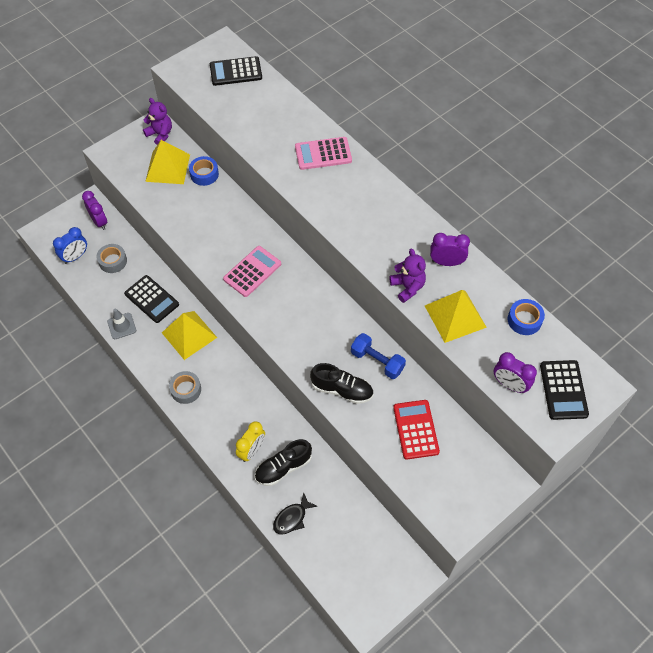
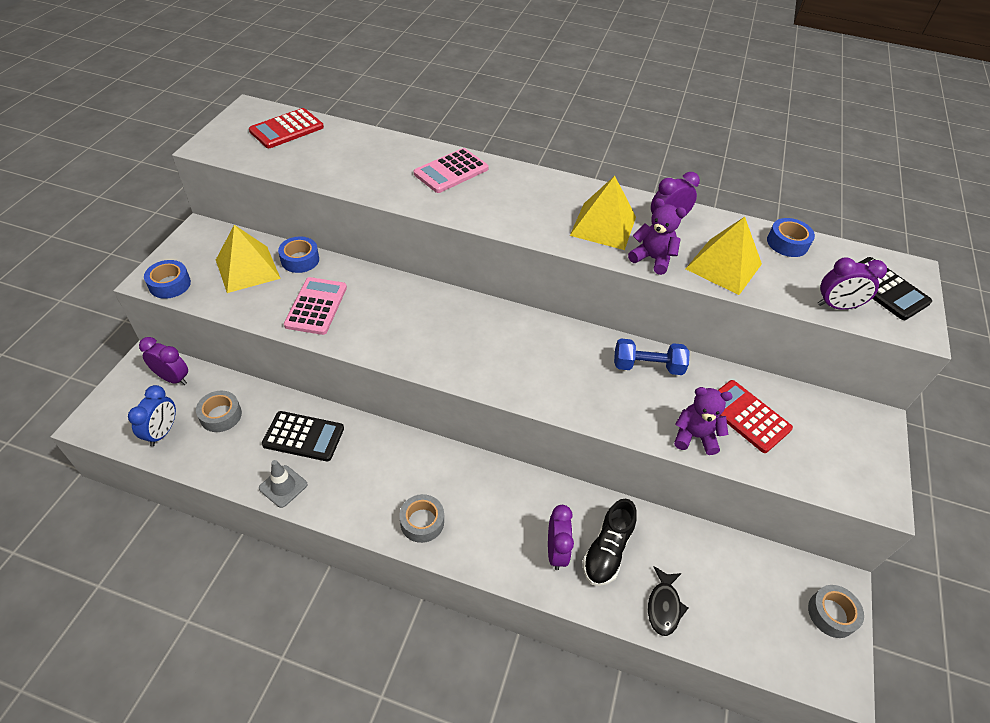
camera: 35 degrees left, 10 degrees down
purple teddy bear [143,98,172,145] -> purple teddy bear moved to [674,387,733,455]
yellow pyramid [162,311,217,360] -> yellow pyramid moved to [570,176,636,250]
black calculator [210,56,262,86] -> red calculator [249,108,324,148]
pink calculator [223,246,281,297] -> pink calculator moved to [284,277,347,335]
yellow clock [236,421,265,462] -> purple clock [548,505,574,570]
black shoe [310,363,373,404] -> none
none -> blue tape [144,260,191,299]
none -> grey tape [808,585,864,638]

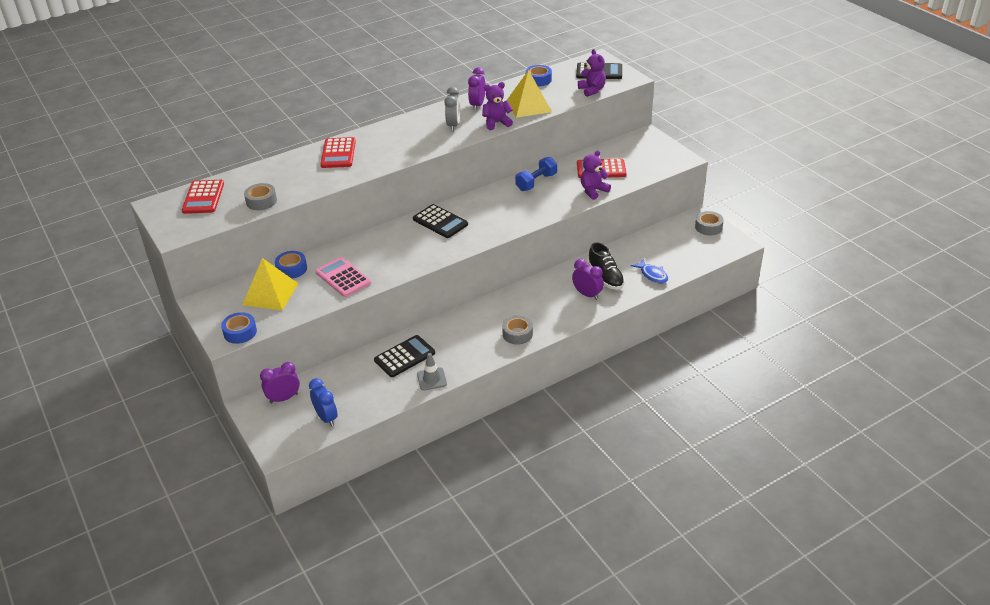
camera: 45 degrees left, 10 degrees down
grey tape [196,391,242,432] -> grey tape moved to [244,183,277,210]
pink calculator [414,148,489,193] -> red calculator [320,137,356,168]
yellow pyramid [570,176,636,250] -> grey clock [444,87,460,131]
black fish [648,566,688,636] -> blue fish [631,259,668,283]
purple clock [818,257,887,310] -> purple teddy bear [578,49,606,97]
none -> black calculator [413,204,468,238]

